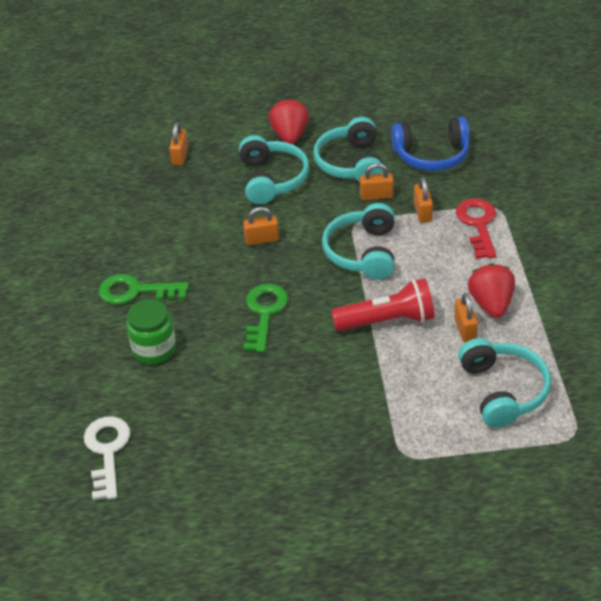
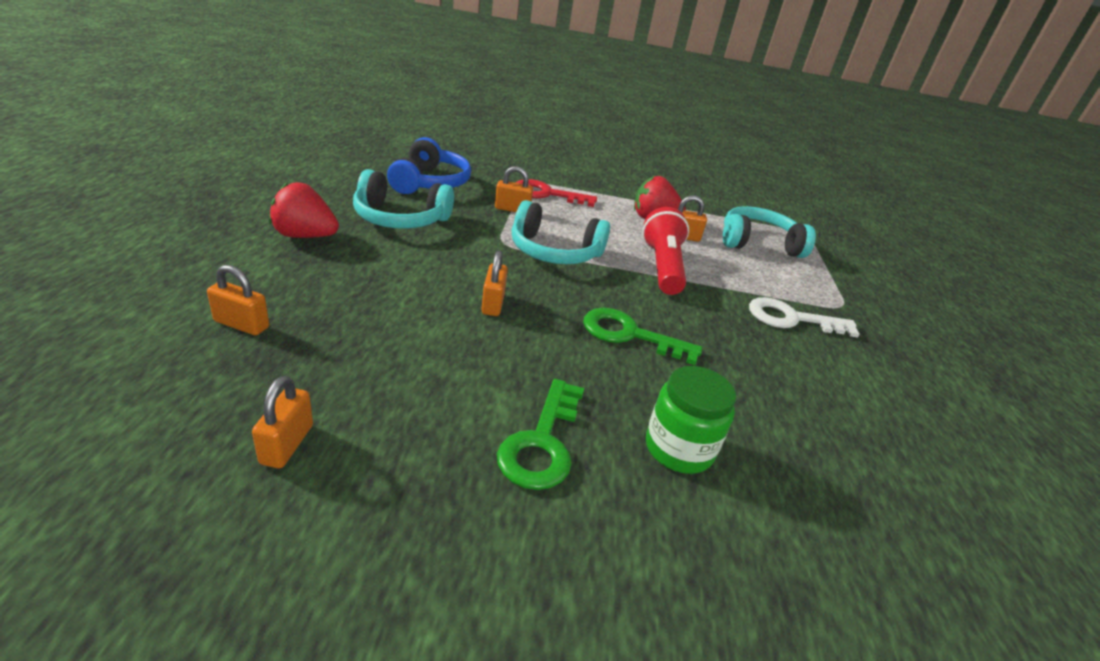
camera: 85 degrees left, 10 degrees down
white key [84,416,130,500] -> white key moved to [749,297,860,338]
turquoise headphones [239,135,309,204] -> none
orange padlock [360,163,394,200] -> orange padlock moved to [252,376,313,468]

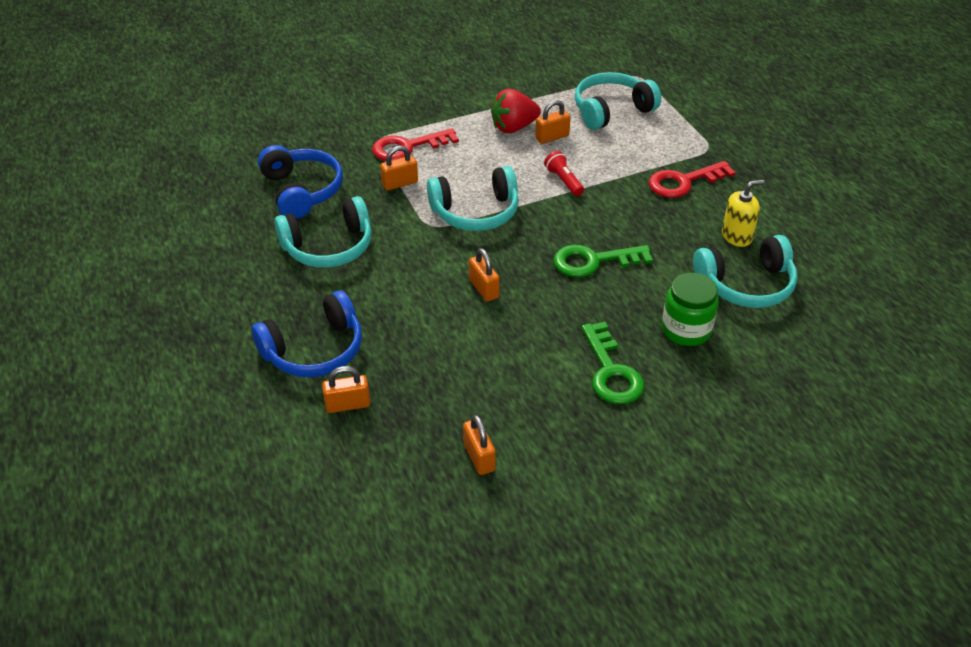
camera: 25 degrees left, 10 degrees up
red strawberry [269,182,339,238] -> none
red flashlight [642,207,689,295] -> red flashlight [544,151,584,196], size x0.54
white key [749,297,860,338] -> red key [649,161,736,198]
none -> blue headphones [251,290,362,377]
none -> turquoise headphones [693,235,798,308]
none -> yellow soap dispenser [722,180,765,247]

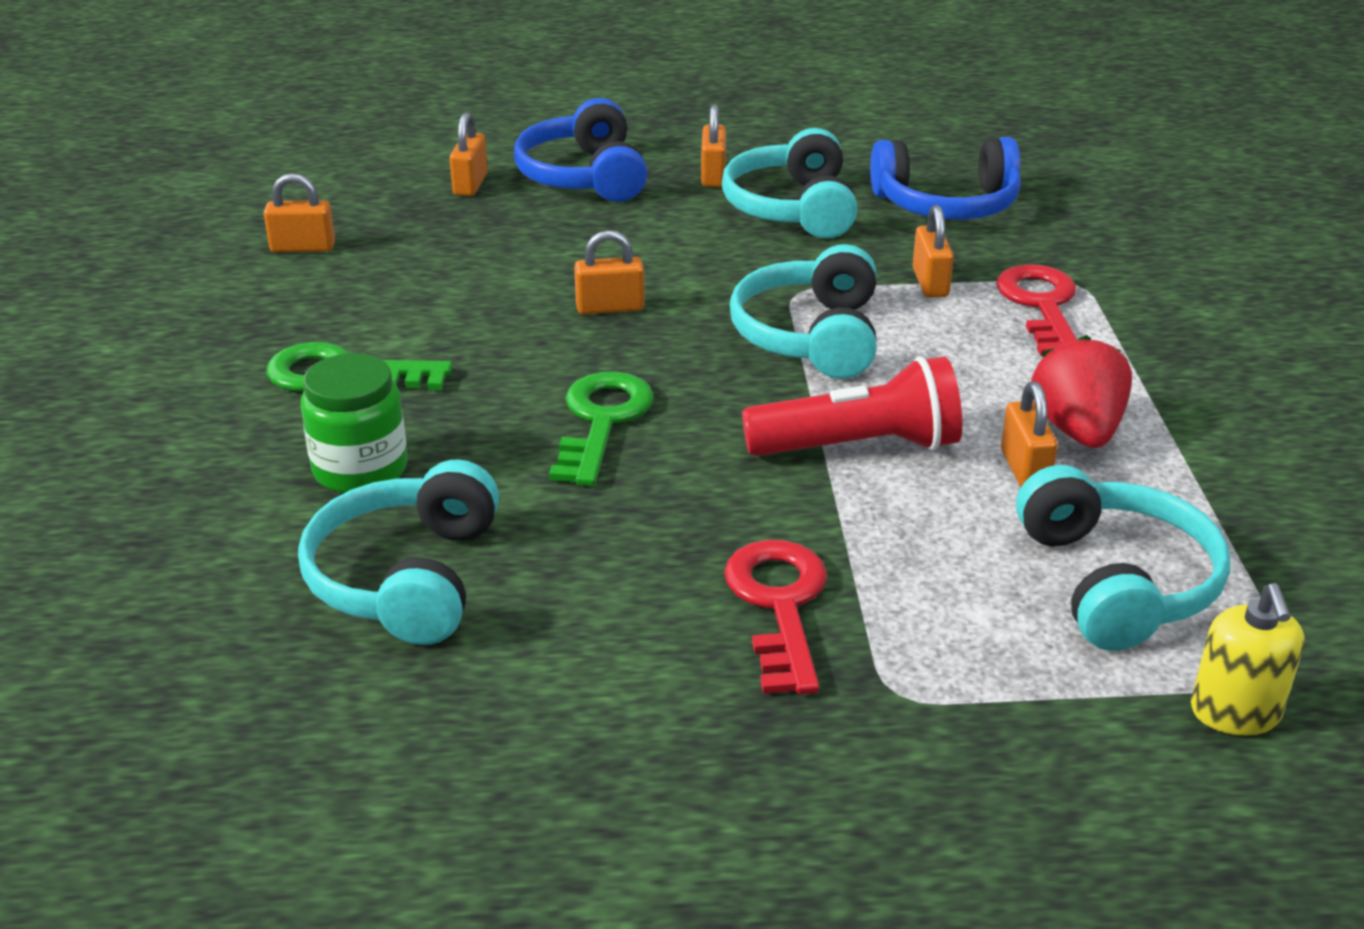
camera: 110 degrees right, 10 degrees down
red flashlight [544,151,584,196] -> red flashlight [742,356,962,456], size x1.84
yellow soap dispenser [722,180,765,247] -> yellow soap dispenser moved to [1191,583,1305,736]
none -> orange padlock [701,104,726,187]

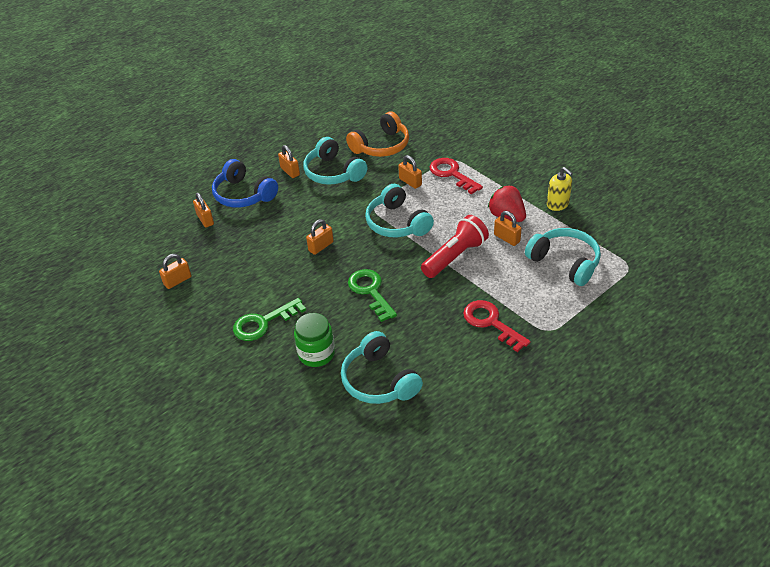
camera: 35 degrees left, 10 degrees up
blue headphones [870,137,1021,220] -> orange headphones [346,111,409,157]
yellow soap dispenser [1191,583,1305,736] -> yellow soap dispenser moved to [547,167,573,211]

